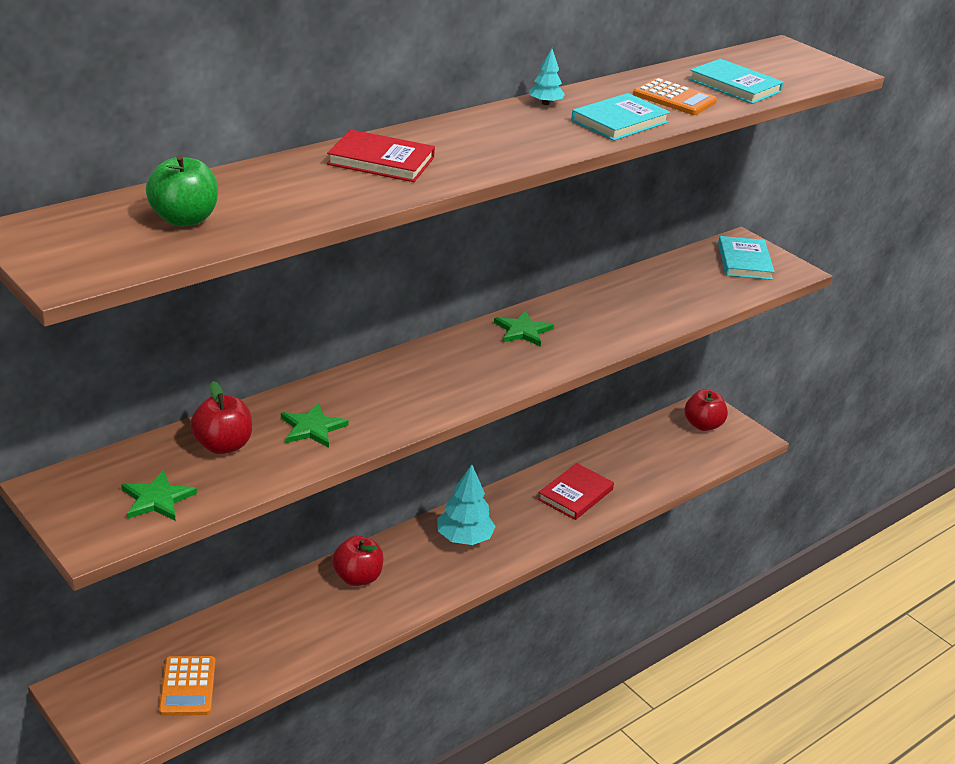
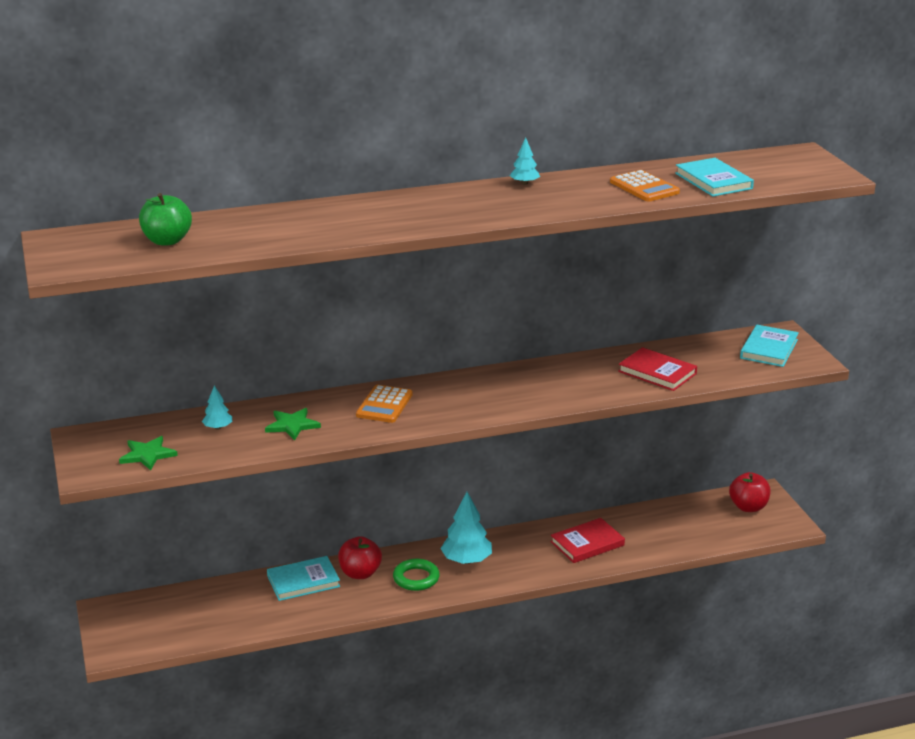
camera: 25 degrees right, 5 degrees down
orange calculator [159,656,216,716] -> orange calculator moved to [356,385,413,423]
red apple [190,381,252,454] -> turquoise tree [202,385,232,430]
red book [327,129,435,182] -> red book moved to [618,347,697,391]
green star [494,311,554,347] -> none
turquoise book [571,93,670,141] -> turquoise book moved to [267,556,340,601]
none -> green ring [393,559,440,591]

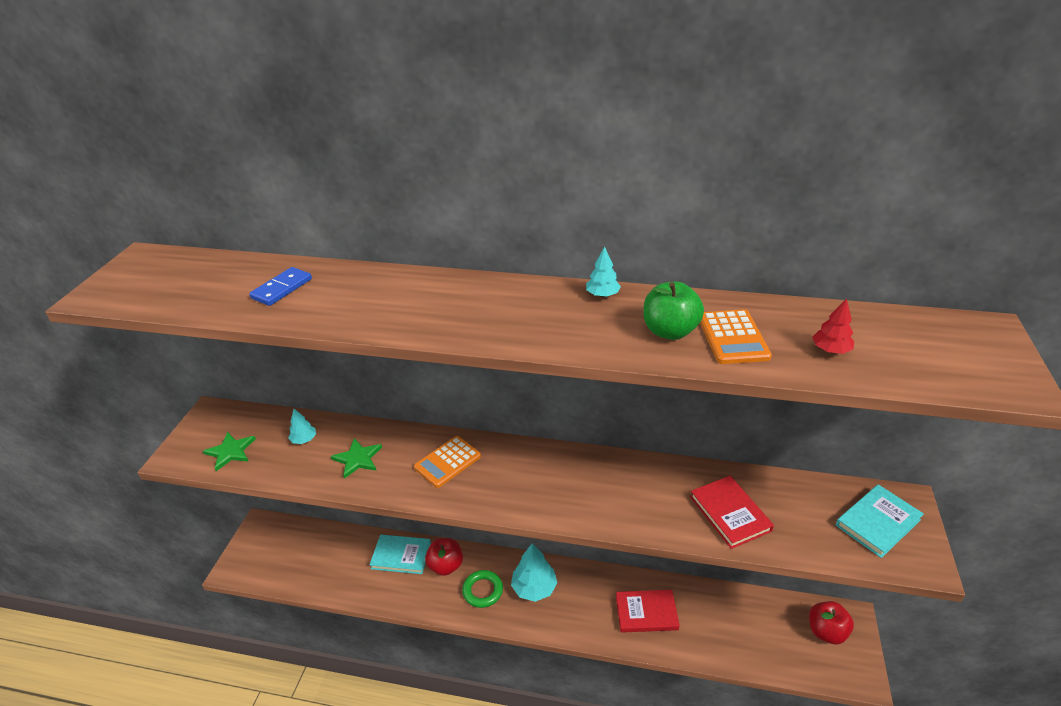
camera: 30 degrees right, 10 degrees up
green apple [139,193,192,245] -> green apple moved to [643,282,704,340]
turquoise book [675,158,754,197] -> red tree [813,298,854,354]
none -> blue domino [249,267,312,306]

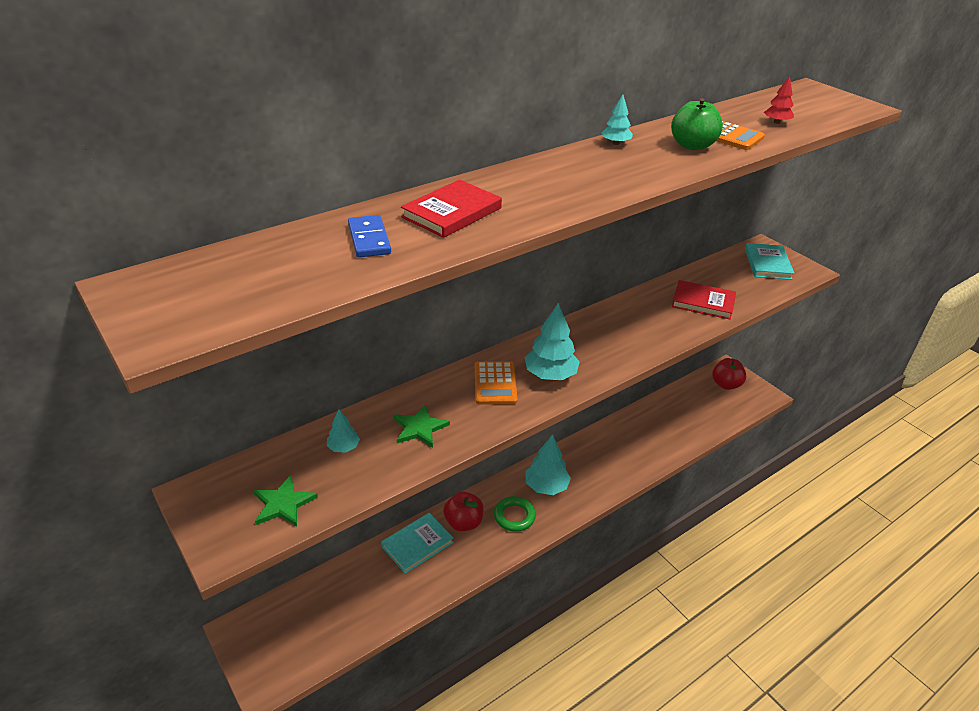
camera: 50 degrees left, 0 degrees up
red book [616,590,680,633] -> red book moved to [401,180,502,238]
none -> turquoise tree [525,303,580,380]

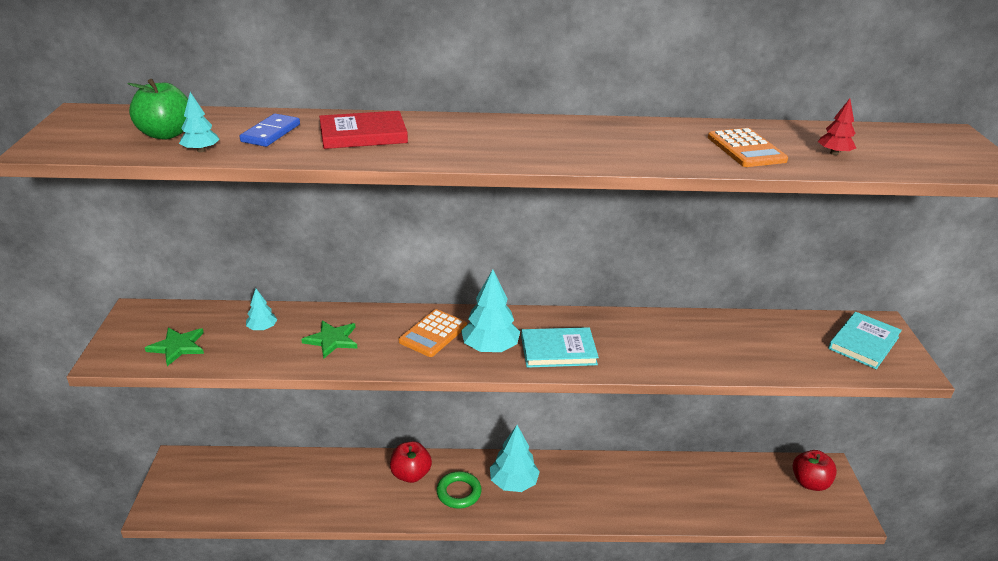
camera: 35 degrees right, 5 degrees down
turquoise book [381,513,453,574] -> turquoise book moved to [521,327,599,368]
turquoise tree [601,94,633,145] -> turquoise tree moved to [179,92,220,152]
green apple [671,98,723,150] -> green apple moved to [127,79,188,140]
red book [672,280,736,319] -> none

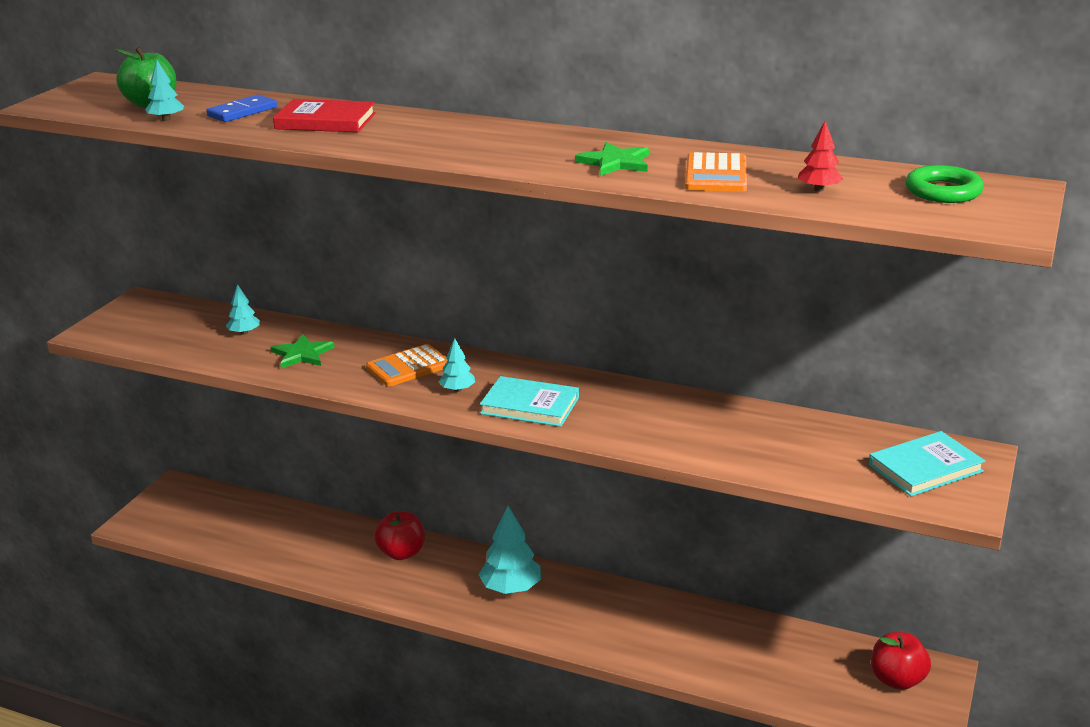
camera: 25 degrees right, 5 degrees down
green star [145,327,204,366] -> green star moved to [575,142,649,176]
green ring [436,471,482,509] -> green ring moved to [905,165,984,203]
turquoise tree [461,269,520,352] -> turquoise tree [439,338,475,392], size x0.53

